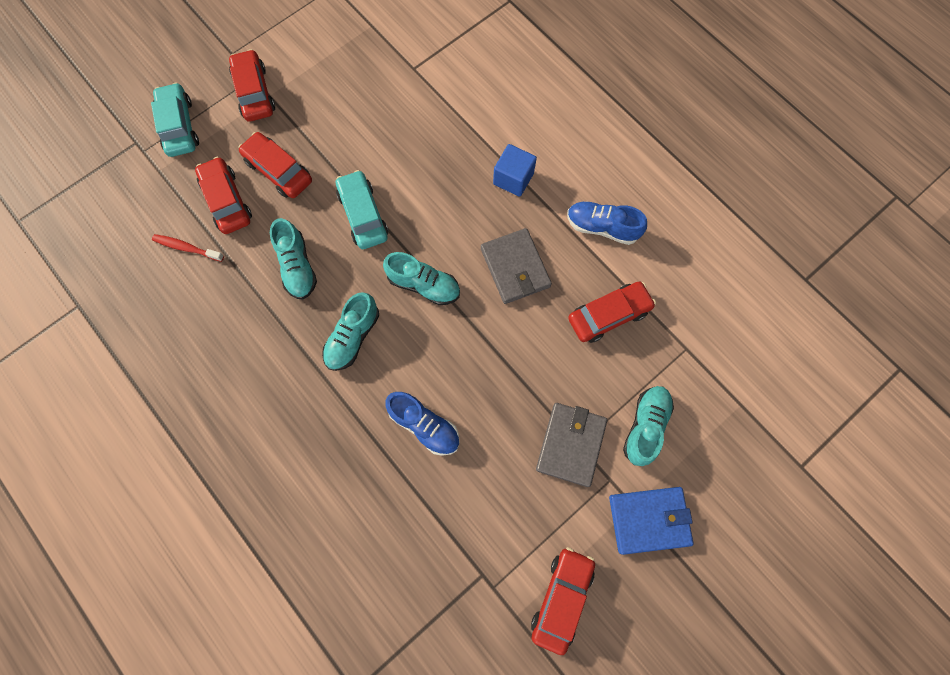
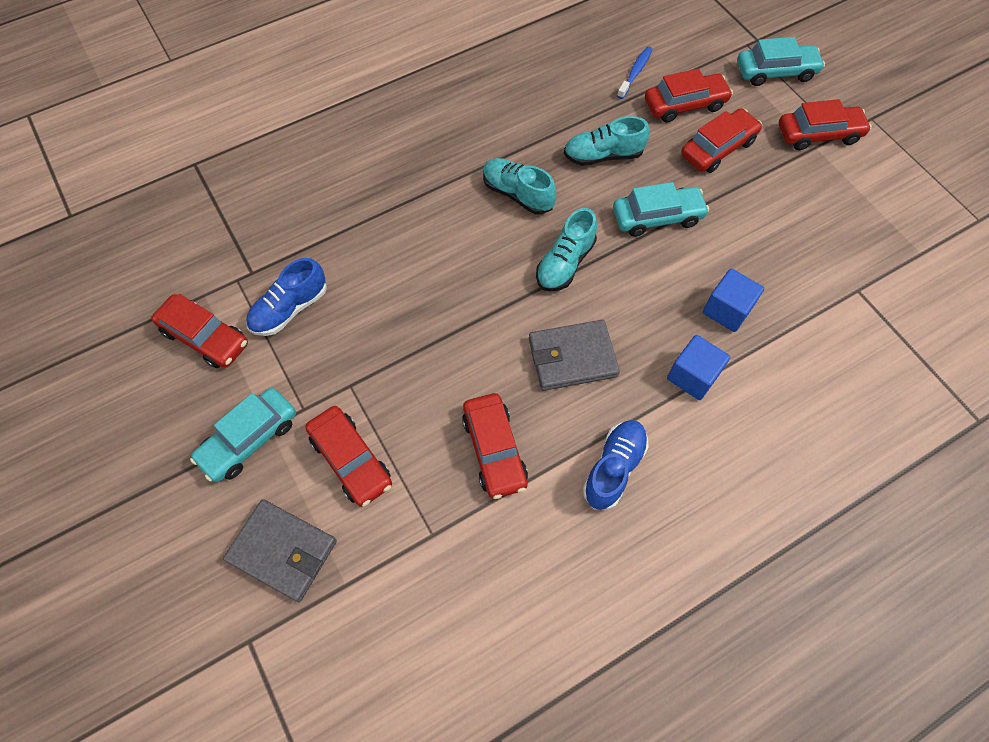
camera: 100 degrees right, 10 degrees down
red toothbrush [152,234,224,262] -> blue toothbrush [617,46,653,99]
blue shoe [385,392,460,456] -> blue shoe moved to [246,258,327,336]
grey wallet [536,403,607,487] -> grey wallet moved to [223,499,337,602]
blue wallet [609,487,694,555] -> turquoise car [190,388,296,482]
turquoise shoe [623,386,674,466] -> red car [305,406,392,507]
none -> blue cube [703,269,764,332]

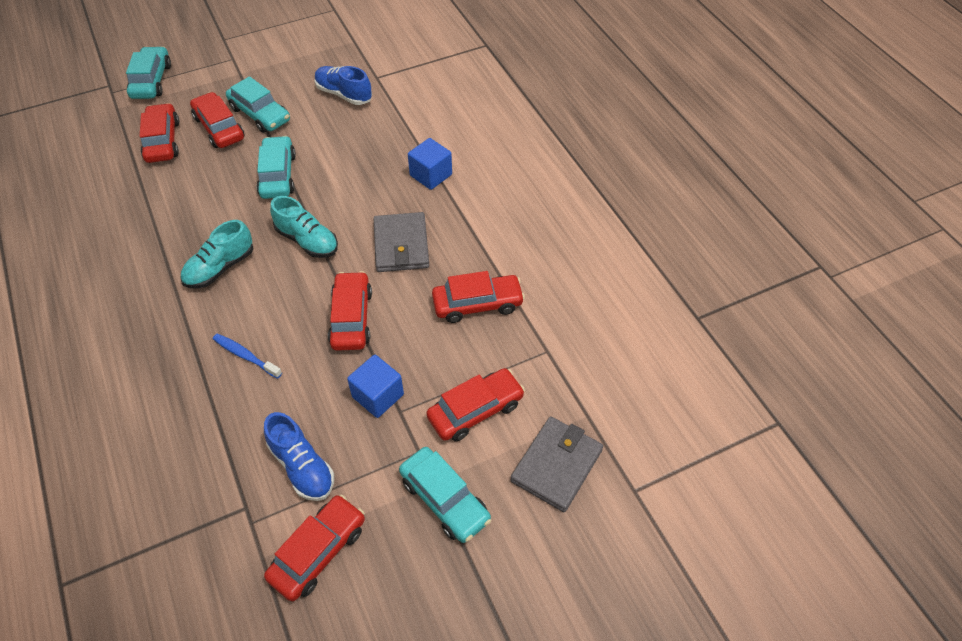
camera: 85 degrees left, 10 degrees down
turquoise shoe [564,116,649,166] -> none
blue shoe [583,420,649,510] -> blue shoe moved to [315,66,372,105]
blue toothbrush [617,46,653,99] -> blue toothbrush moved to [213,334,282,379]
blue cube [703,269,764,332] -> blue cube moved to [347,355,404,418]
red car [779,99,872,150] -> red car moved to [328,271,372,351]
none -> turquoise car [226,76,290,133]

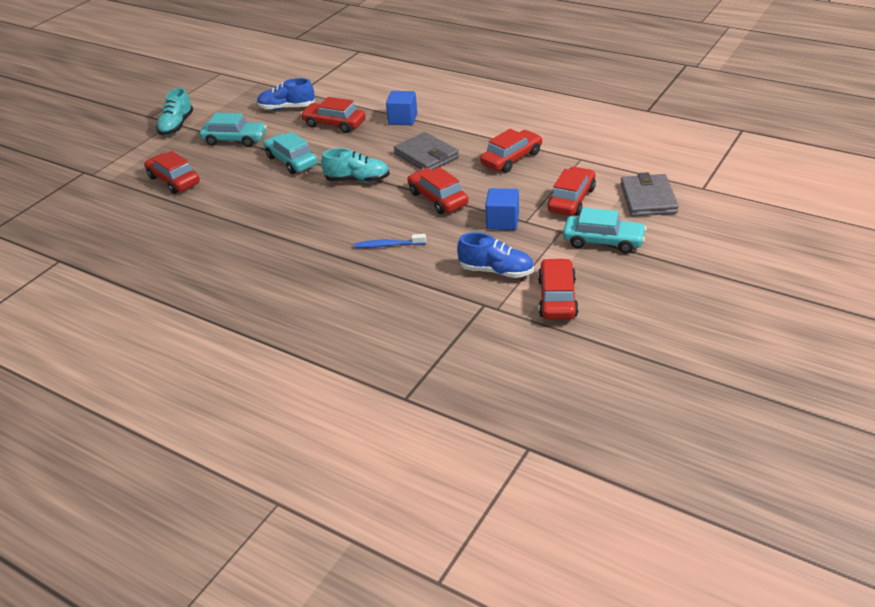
camera: 30 degrees left, 15 degrees down
turquoise car [126,46,171,99] -> none
turquoise shoe [180,220,254,289] -> turquoise shoe moved to [156,88,193,135]
red car [190,92,244,148] -> red car moved to [301,97,366,133]

